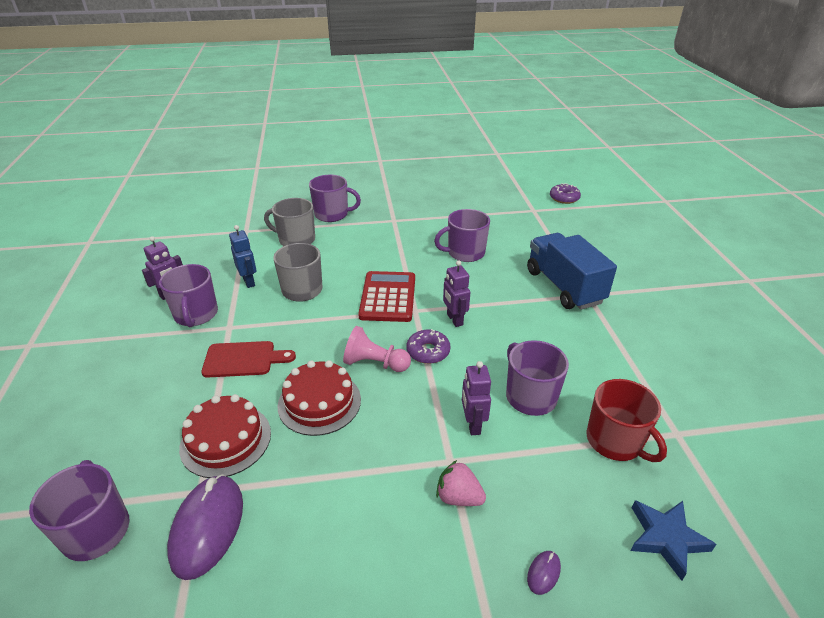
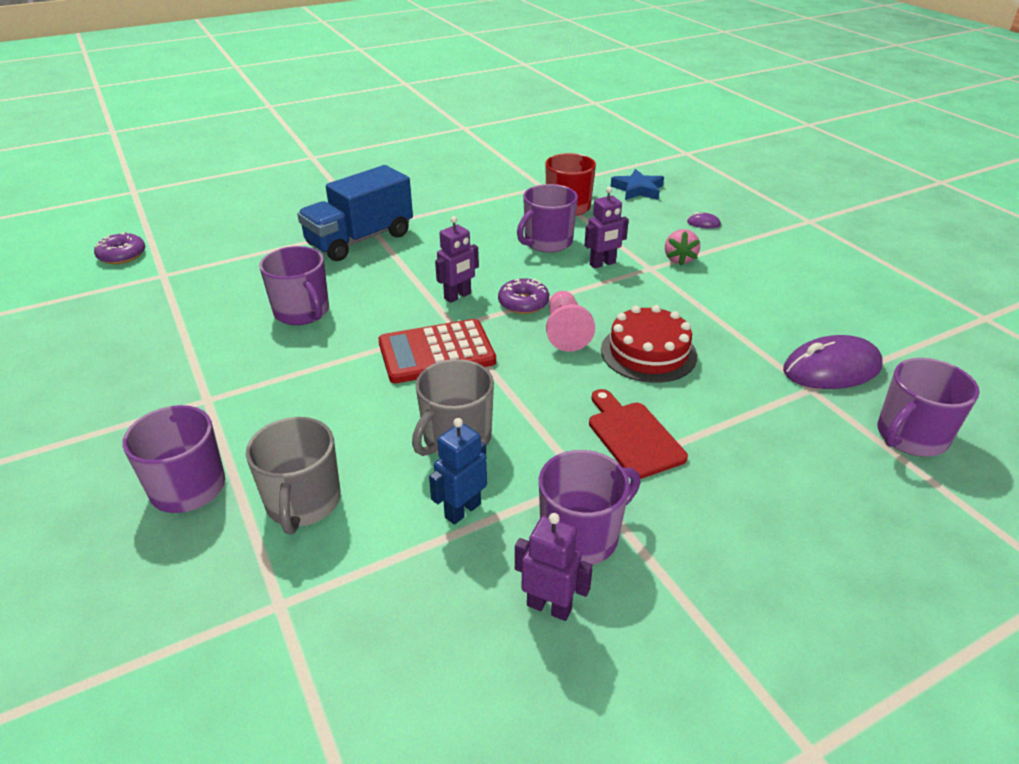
camera: 110 degrees left, 0 degrees up
red cake [179,394,271,478] -> none

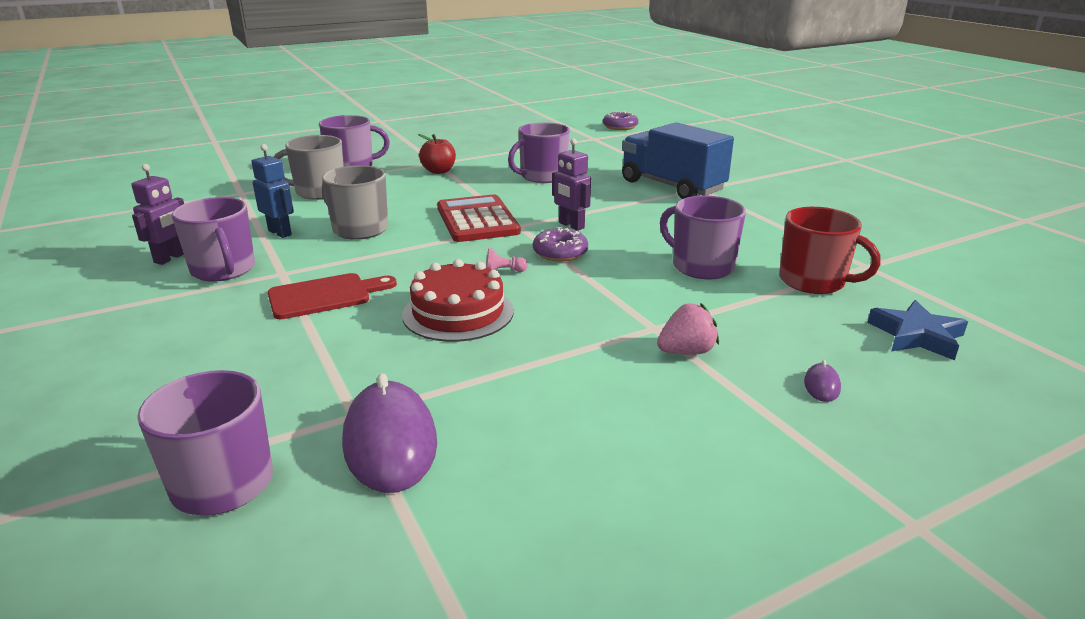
camera: 90 degrees right, 10 degrees down
pink pawn [546,291,595,352] -> pink pawn [486,248,528,272], size x0.50
purple robot [584,187,629,269] -> none
pink strawberry [665,229,700,266] -> pink strawberry turned 150 degrees clockwise [657,303,719,355]
none -> red apple [418,134,456,174]

